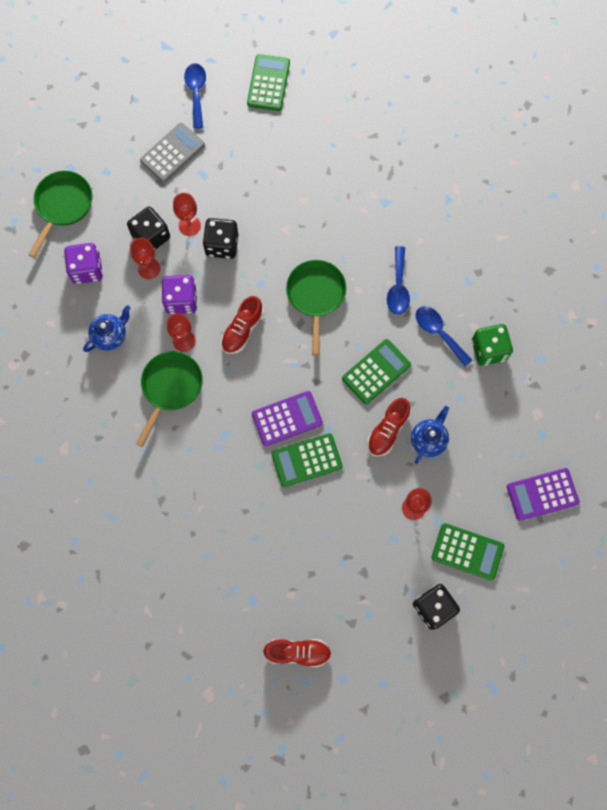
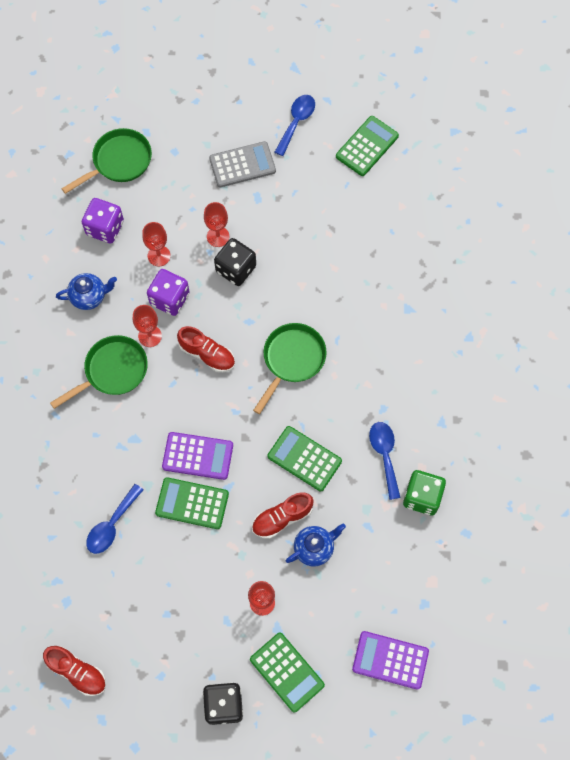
camera: 30 degrees right, 5 degrees down
black dice [127,207,170,250] -> none
red shoe [221,296,264,354] -> red shoe turned 120 degrees counterclockwise [177,326,235,372]
green calculator [342,339,411,404] -> green calculator turned 135 degrees counterclockwise [268,426,342,492]
blue spoon [387,246,410,315] -> blue spoon moved to [86,484,144,554]

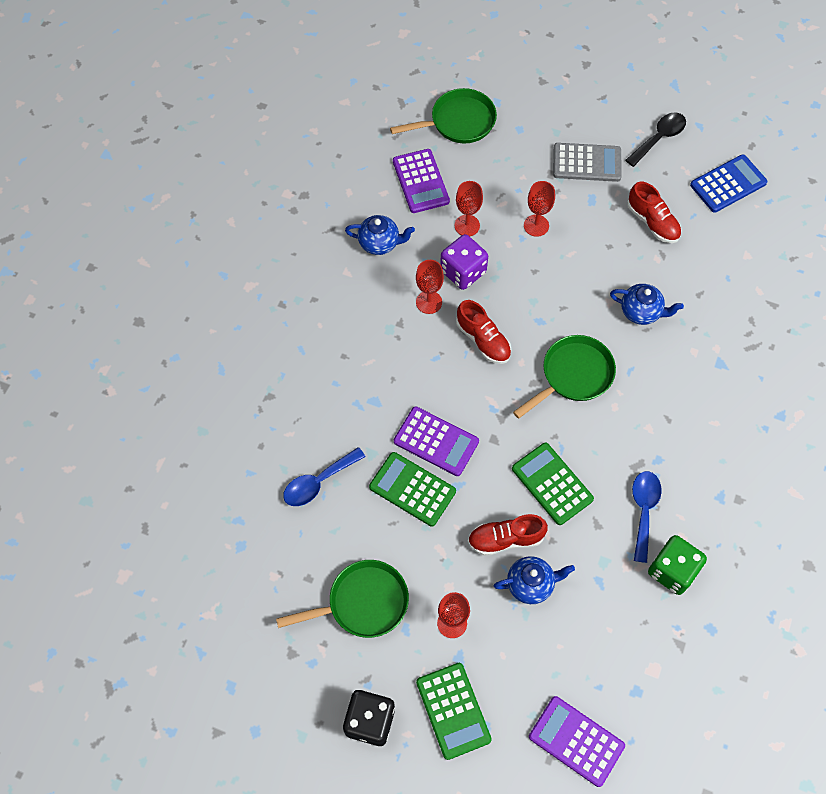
camera: 20 degrees right, 5 degrees down
red shoe [43,646,106,696] -> red shoe moved to [627,182,681,243]
green pan [50,335,148,409] -> green pan moved to [276,560,409,638]
purple dice [82,198,124,243] -> purple calculator [393,149,450,213]
black dice [214,238,256,286] -> none
blue spoon [275,95,315,156] -> black spoon [626,113,686,167]
green calculator [336,116,399,176] -> blue calculator [690,154,768,213]
none -> blue teapot [610,284,684,325]

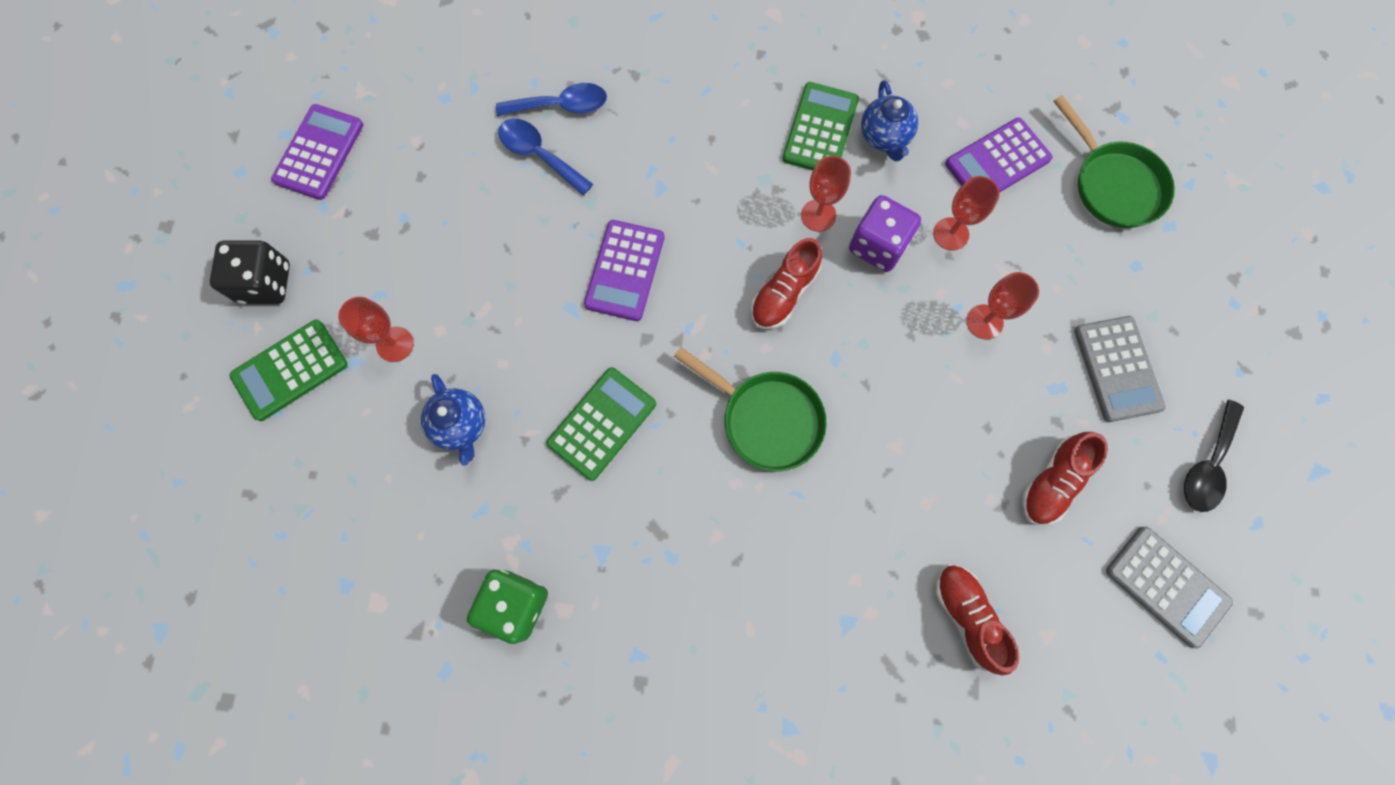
camera: 75 degrees right, 10 degrees up
green pan [276,560,409,638] -> none
green calculator [369,452,456,527] -> green calculator moved to [783,82,859,170]
red shoe [468,514,548,556] -> red shoe moved to [935,565,1019,676]
purple calculator [529,696,625,787] -> purple calculator moved to [271,104,363,200]
blue teapot [610,284,684,325] -> none
black spoon [626,113,686,167] -> black spoon turned 90 degrees clockwise [1184,400,1244,512]
blue spoon [632,471,662,563] -> blue spoon moved to [496,83,607,116]
blue calculator [690,154,768,213] -> grey calculator [1106,527,1233,648]

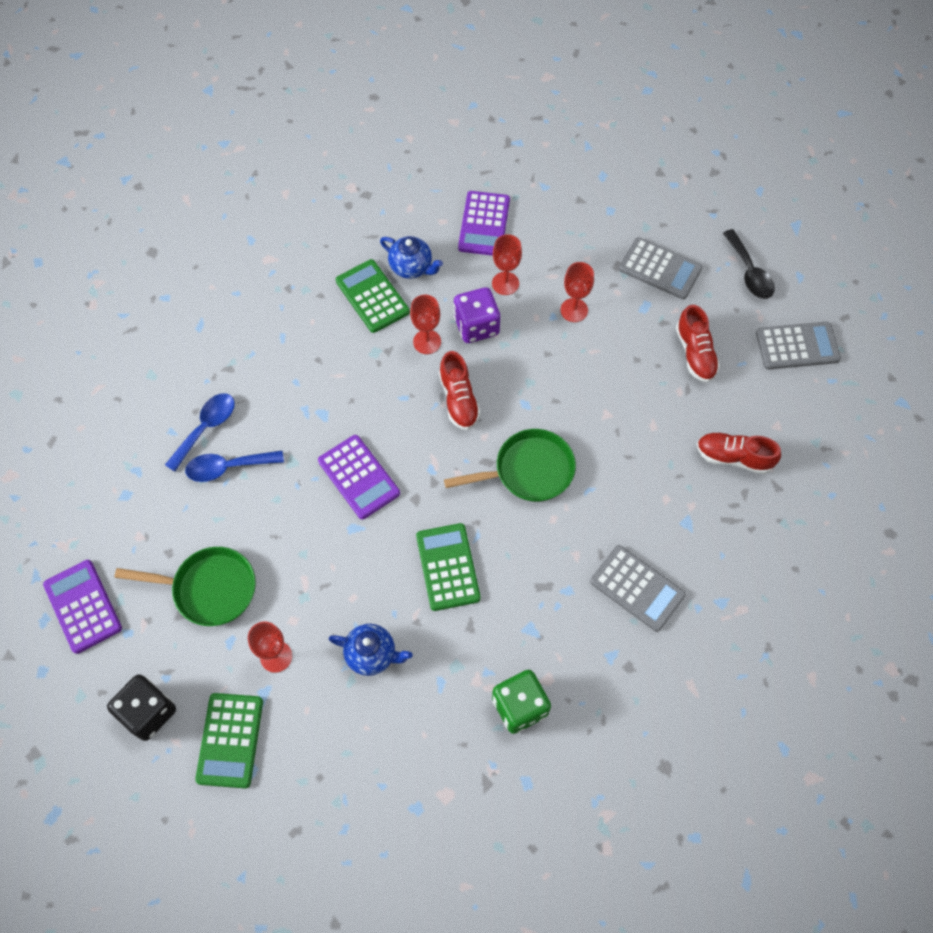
camera: 50 degrees left, 10 degrees down
green pan [1053,95,1175,228] -> green pan moved to [115,547,256,626]
none -> grey calculator [590,545,686,632]

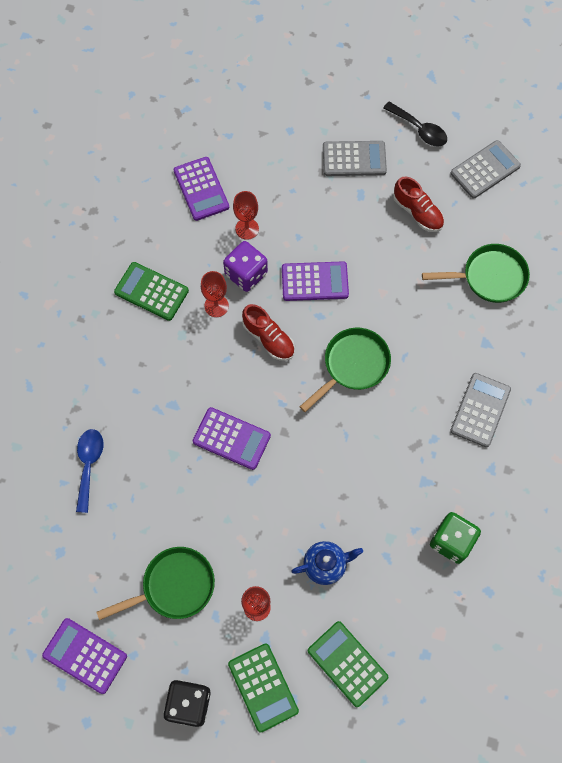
camera: 30 degrees left, 5 degrees up
blue spoon [185,451,284,482] -> none
blue teapot [380,236,443,279] -> none
green calculator [416,523,481,611] -> green calculator moved to [308,621,388,707]
red goblet [560,262,594,322] -> none
grey calculator [590,545,686,632] -> grey calculator turned 75 degrees counterclockwise [450,373,511,448]
red shoe [697,432,781,474] -> green pan [422,244,530,303]
none -> purple calculator [282,261,349,301]

